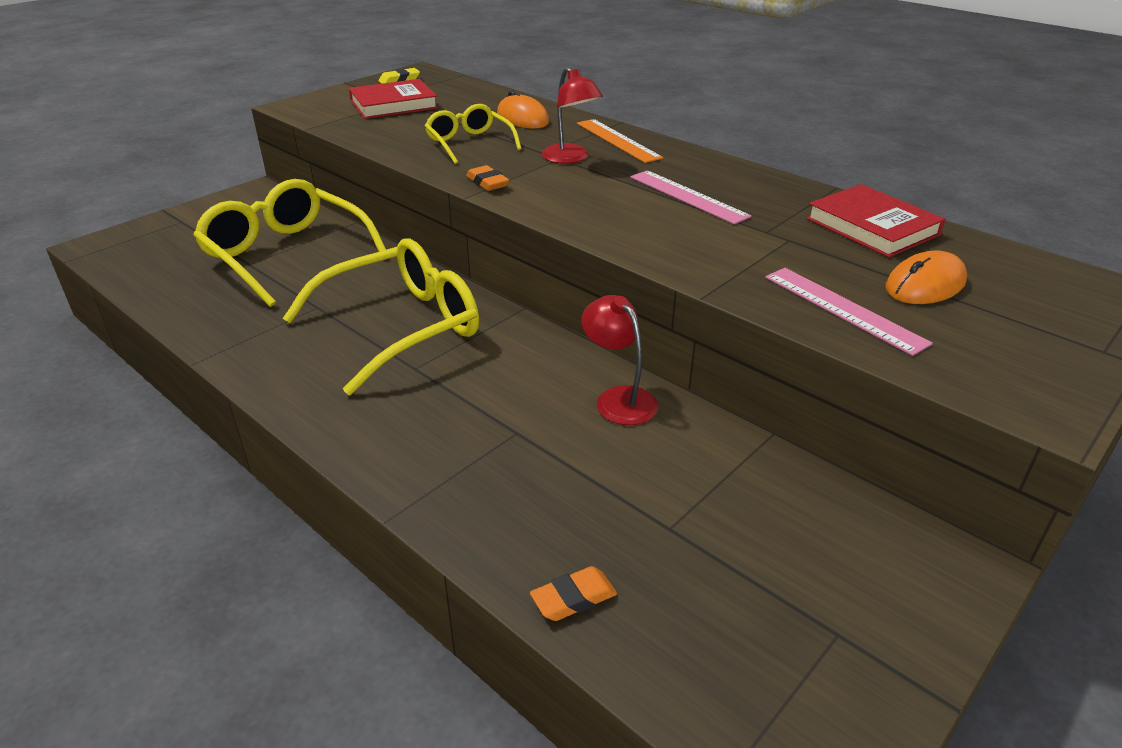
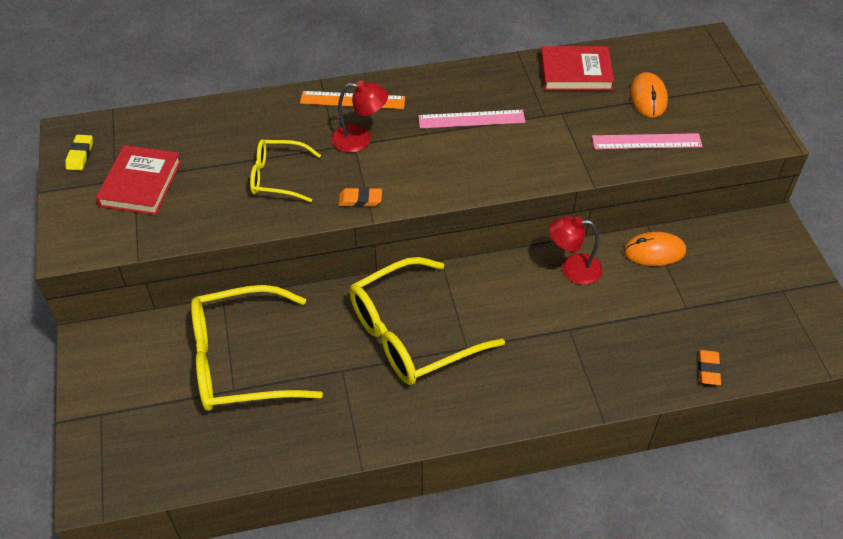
camera: 55 degrees left, 15 degrees up
yellow glasses [282,238,479,395] -> yellow glasses turned 120 degrees counterclockwise [349,257,505,385]
orange mouse [497,91,549,128] -> orange mouse moved to [623,232,686,266]

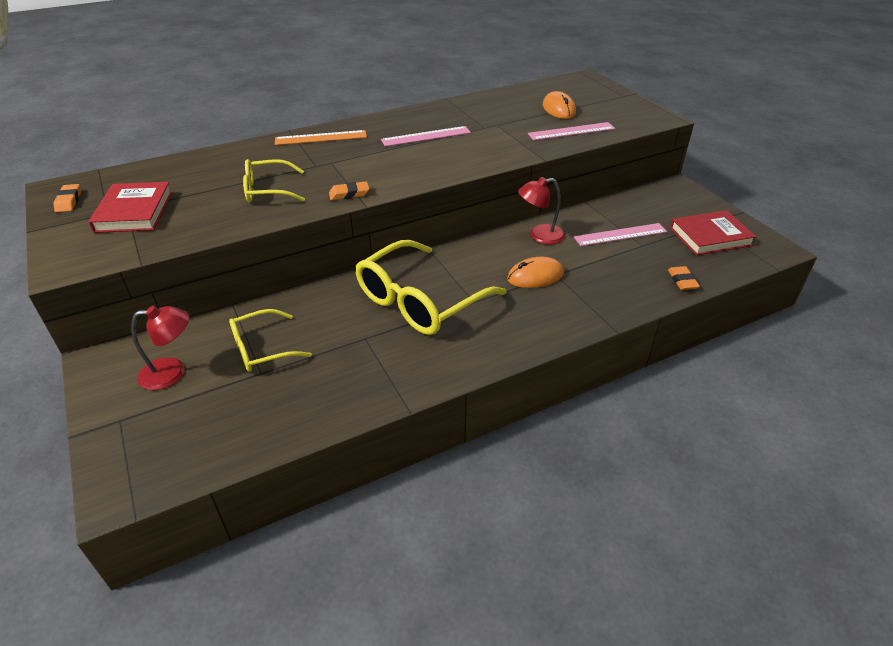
camera: 15 degrees left, 10 degrees down
yellow eraser [65,135,93,170] -> orange eraser [53,184,81,212]
yellow glasses [191,285,323,411] -> yellow glasses [229,309,312,372], size x0.56
red lamp [331,81,388,153] -> red lamp moved to [131,306,190,390]
red book [540,46,615,91] -> red book moved to [670,210,757,255]
orange mouse [623,232,686,266] -> orange mouse moved to [507,257,564,288]
none -> pink ruler [574,223,667,246]

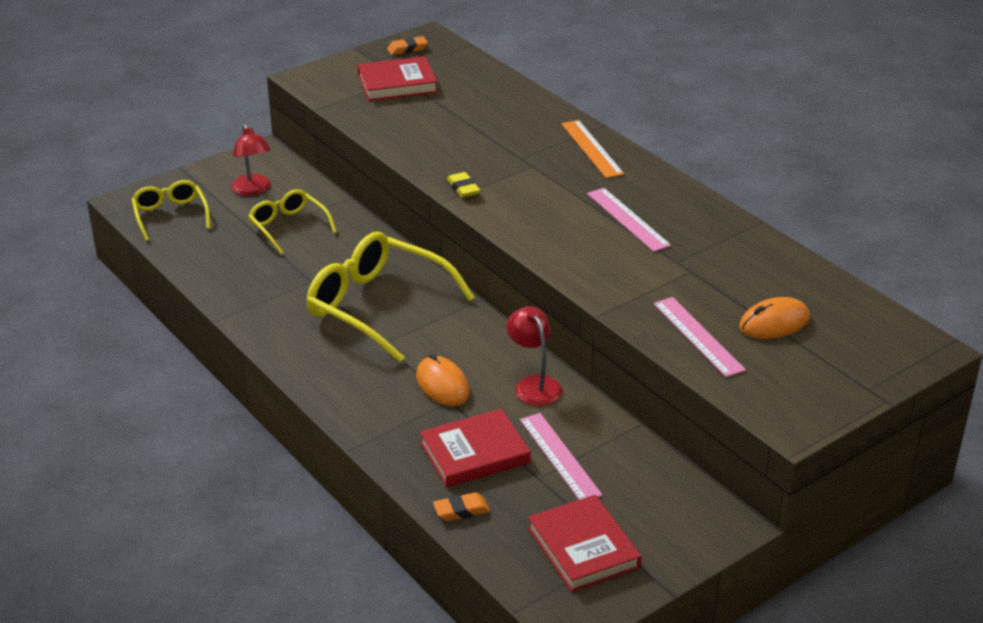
camera: 80 degrees right, 5 degrees down
yellow glasses [243,159,305,202] -> yellow glasses moved to [132,180,211,241]
orange eraser [329,181,370,200] -> yellow eraser [447,172,480,198]
none -> red book [420,409,531,488]

